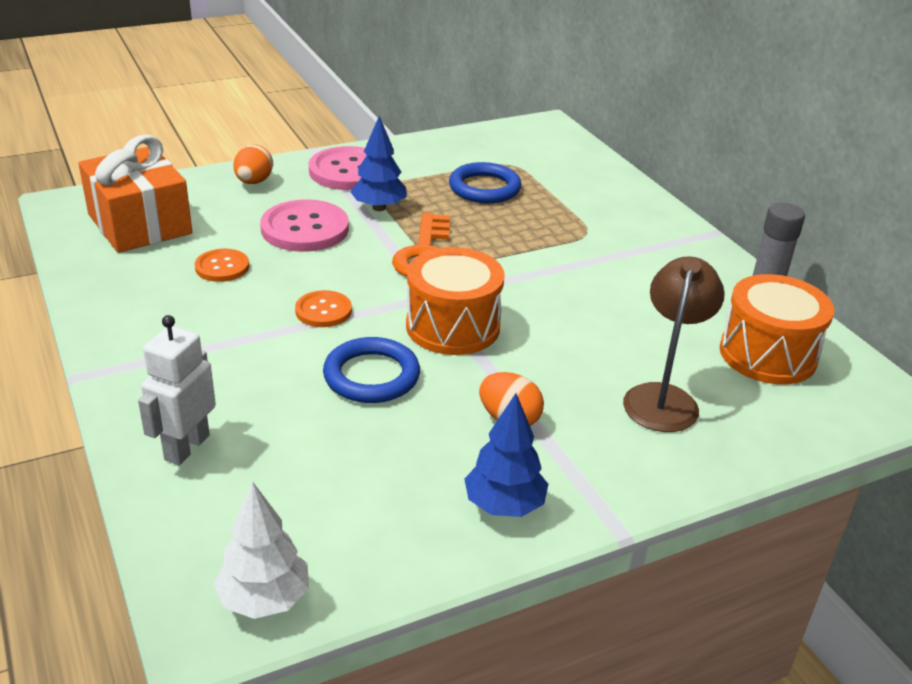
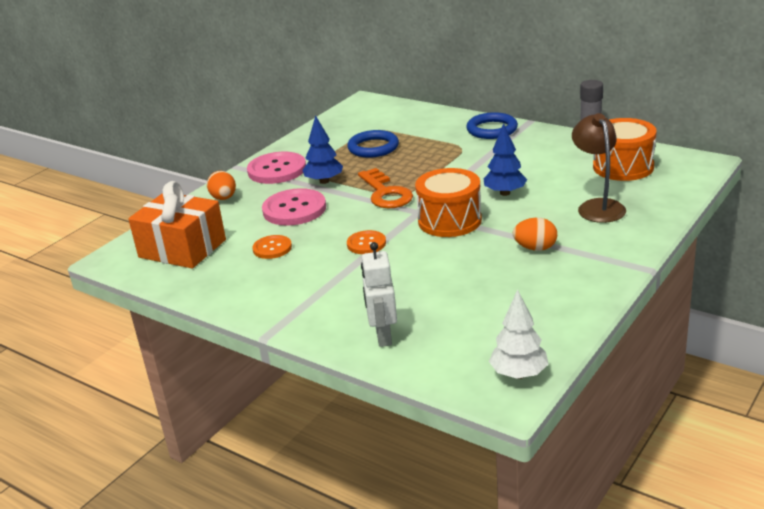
camera: 25 degrees left, 5 degrees down
blue ring [323,337,420,403] -> blue ring moved to [466,112,518,139]
blue tree [464,393,548,517] -> blue tree moved to [484,123,527,196]

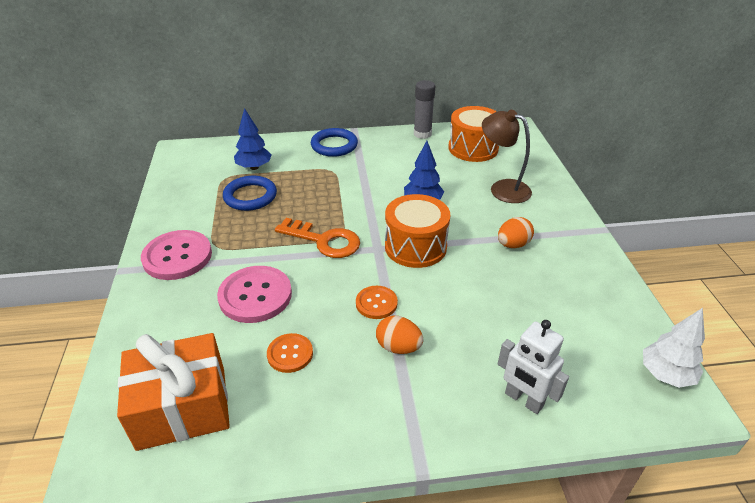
camera: 45 degrees left, 10 degrees up
orange egg [207,171,236,200] -> orange egg moved to [376,316,423,354]
blue tree [302,115,343,184] -> blue tree moved to [234,108,272,170]

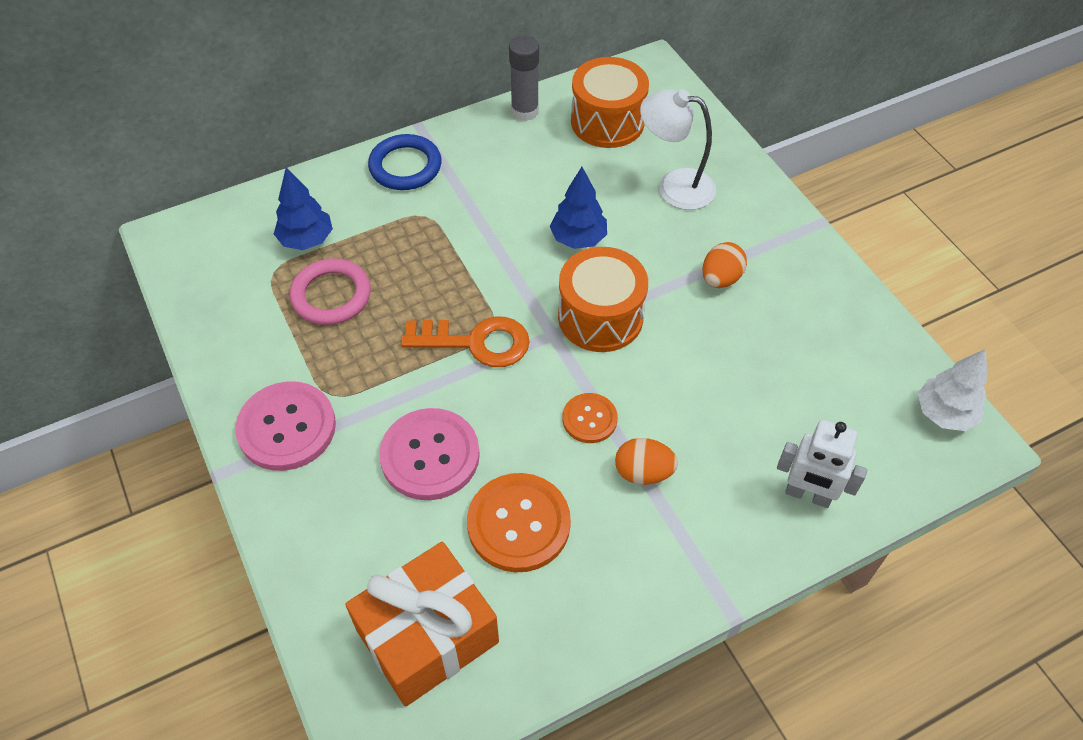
camera: 20 degrees left, 15 degrees up
blue ring [223,176,277,211] -> pink ring [290,258,371,325]
orange button [267,333,313,373] -> orange button [467,473,571,572], size x1.75
brown lamp [482,110,532,203] -> white lamp [640,89,716,210]

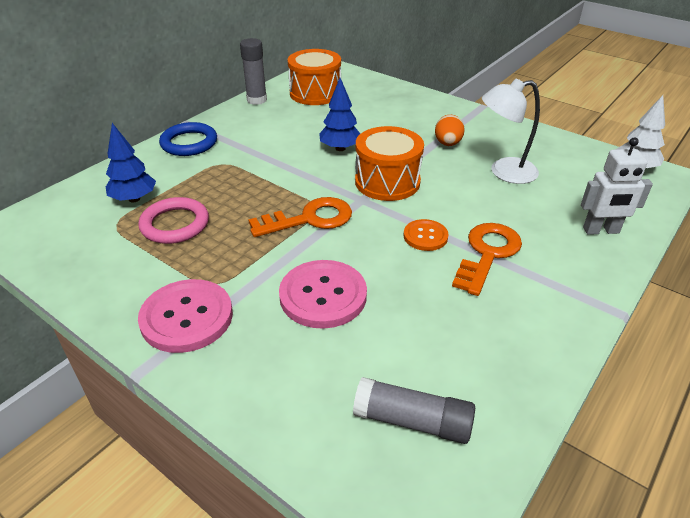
camera: 25 degrees left, 15 degrees down
orange gift [345,542,499,707] -> grey glue stick [353,377,475,444]
orange button [467,473,571,572] -> none
orange egg [615,438,678,485] -> orange key [452,223,522,296]
white lamp [640,89,716,210] -> white lamp moved to [482,78,540,184]

